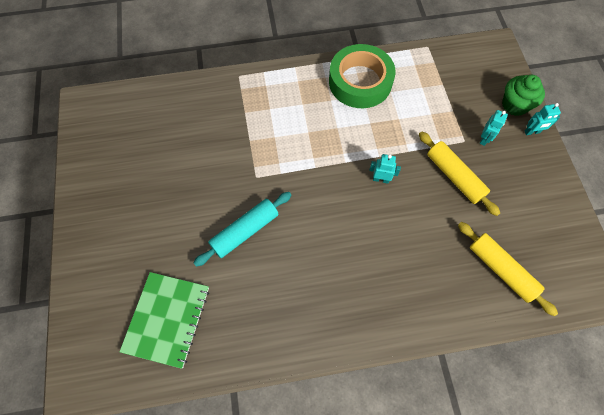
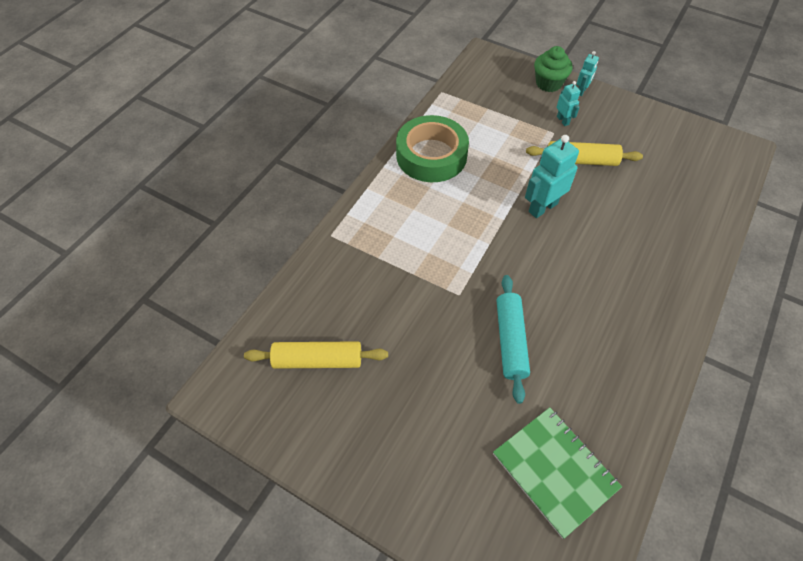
camera: 50 degrees left, 10 degrees down
turquoise robot [369,154,401,184] -> turquoise robot [525,135,579,218], size x1.82
yellow rolling pin [458,222,558,316] -> yellow rolling pin moved to [244,341,388,369]

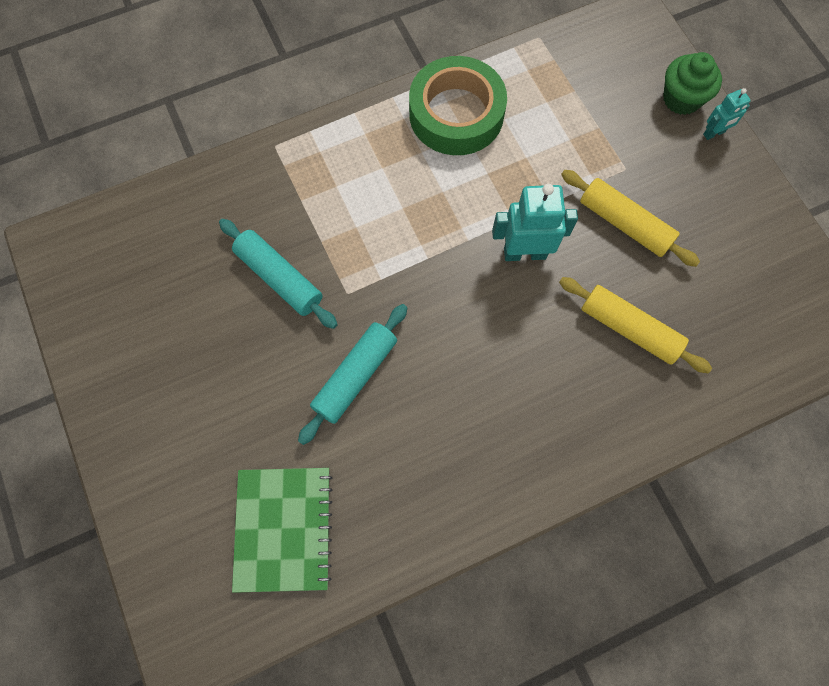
camera: 35 degrees right, 15 degrees up
yellow rolling pin [244,341,388,369] -> yellow rolling pin moved to [559,277,712,373]
turquoise robot [557,81,580,126] -> none
none -> turquoise rolling pin [219,219,338,329]

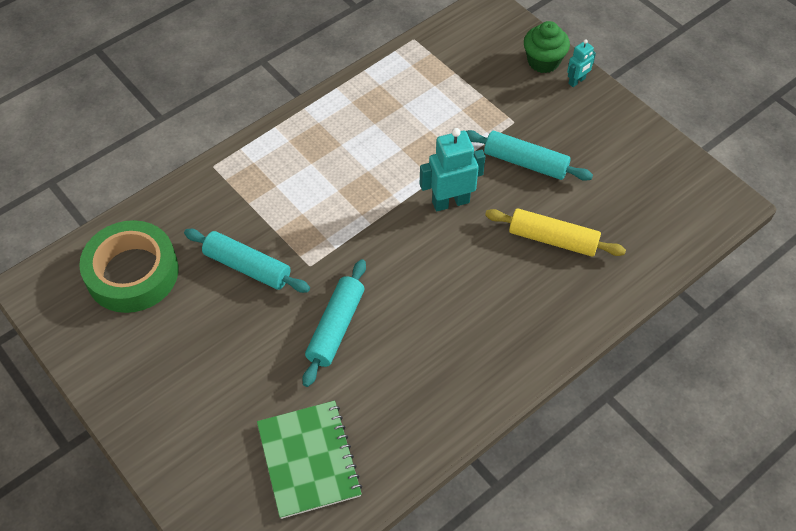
camera: 15 degrees left, 15 degrees down
green tape [409,56,507,155] -> green tape moved to [79,220,179,313]
yellow rolling pin [561,170,700,267] -> turquoise rolling pin [466,130,593,181]

